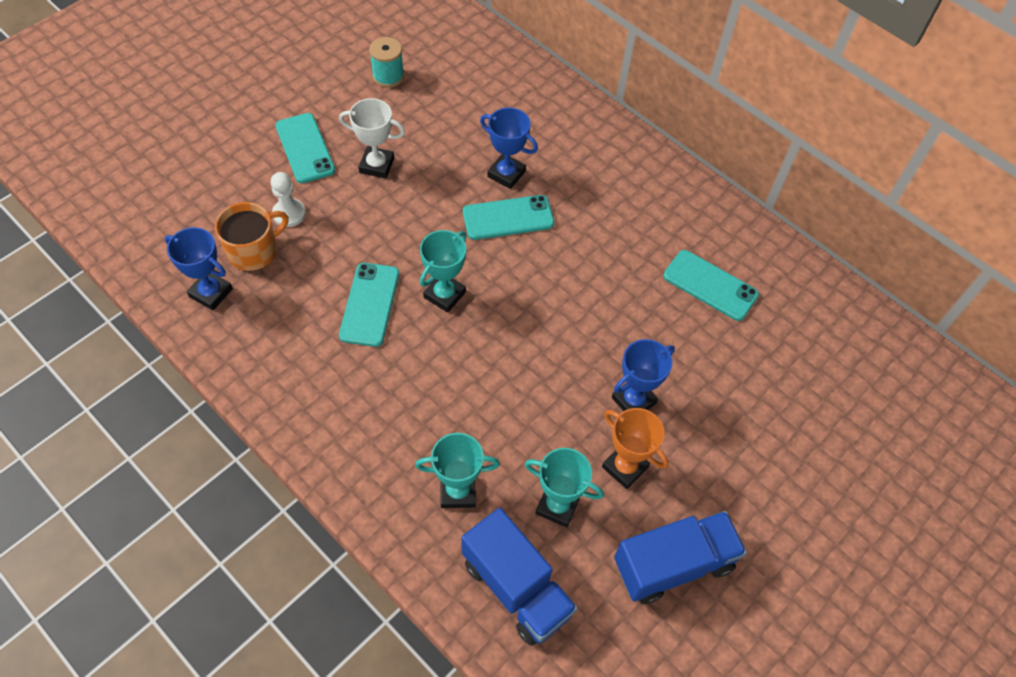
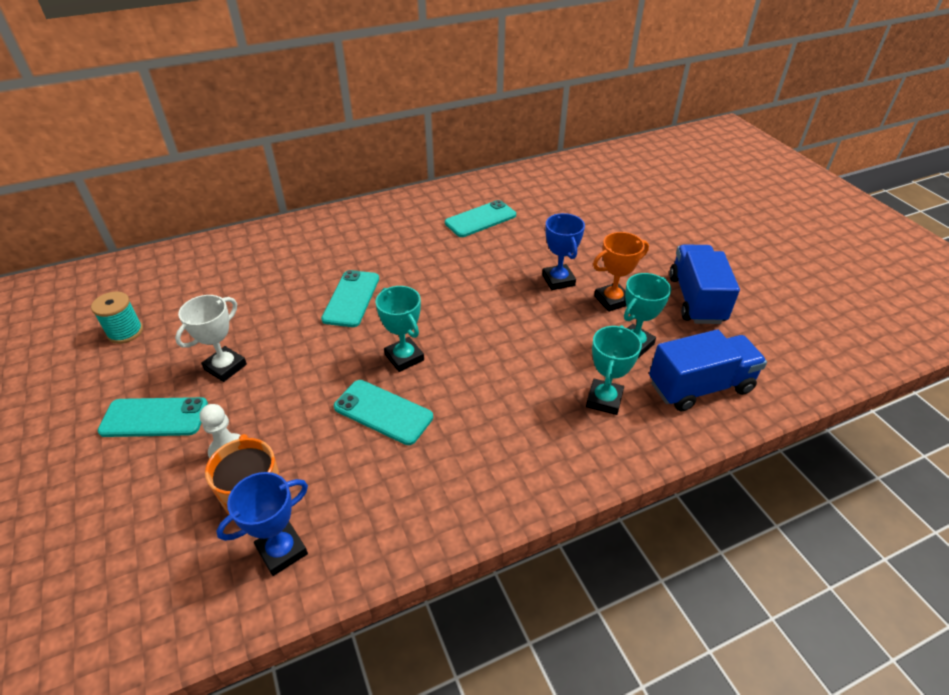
camera: 65 degrees left, 15 degrees down
blue trophy [480,108,538,189] -> none

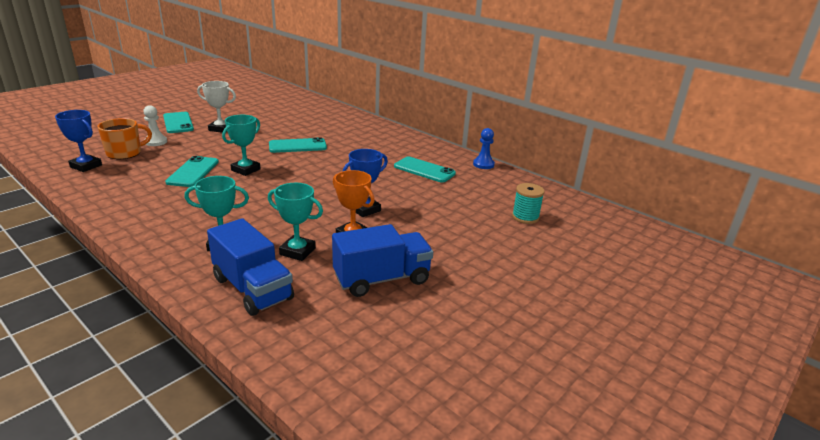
camera: 65 degrees right, 15 degrees down
turquoise spool [91,292,143,344] -> turquoise spool moved to [512,183,545,224]
none -> blue pawn [473,128,495,169]

